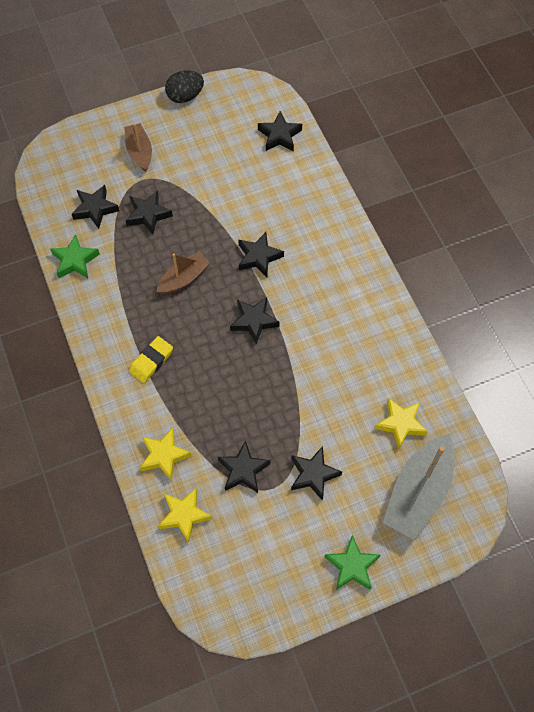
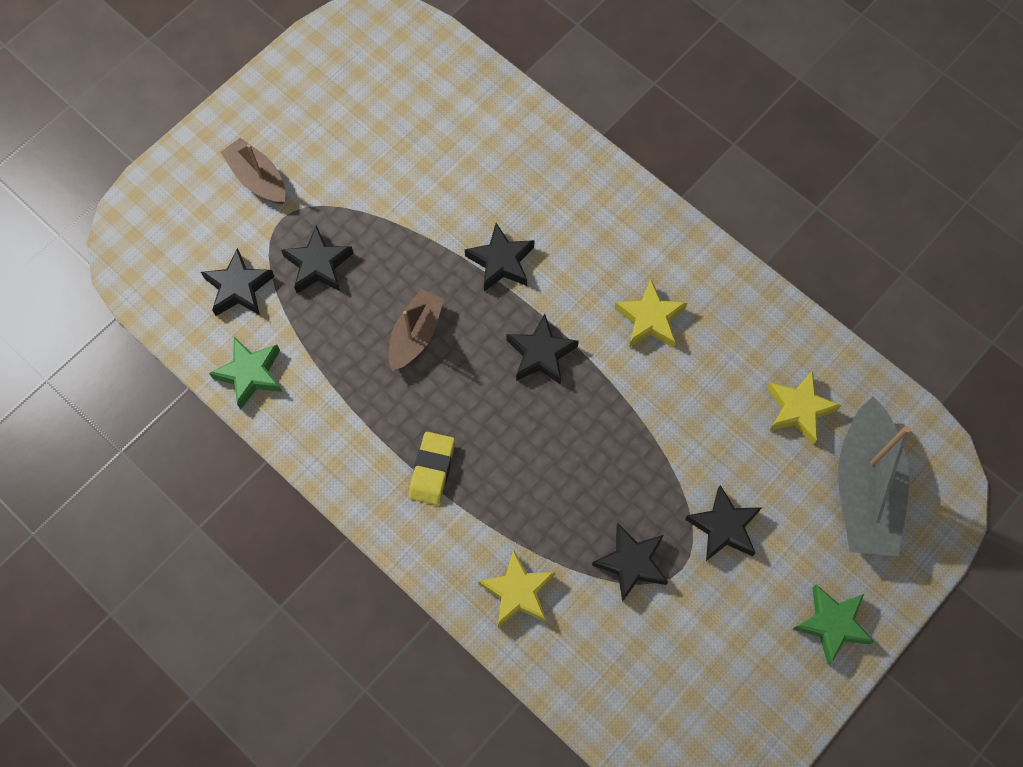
camera: 25 degrees left, 5 degrees up
yellow star [158,487,212,543] -> yellow star moved to [614,279,687,348]
black egg [165,71,204,103] -> none
black star [258,111,302,152] -> none

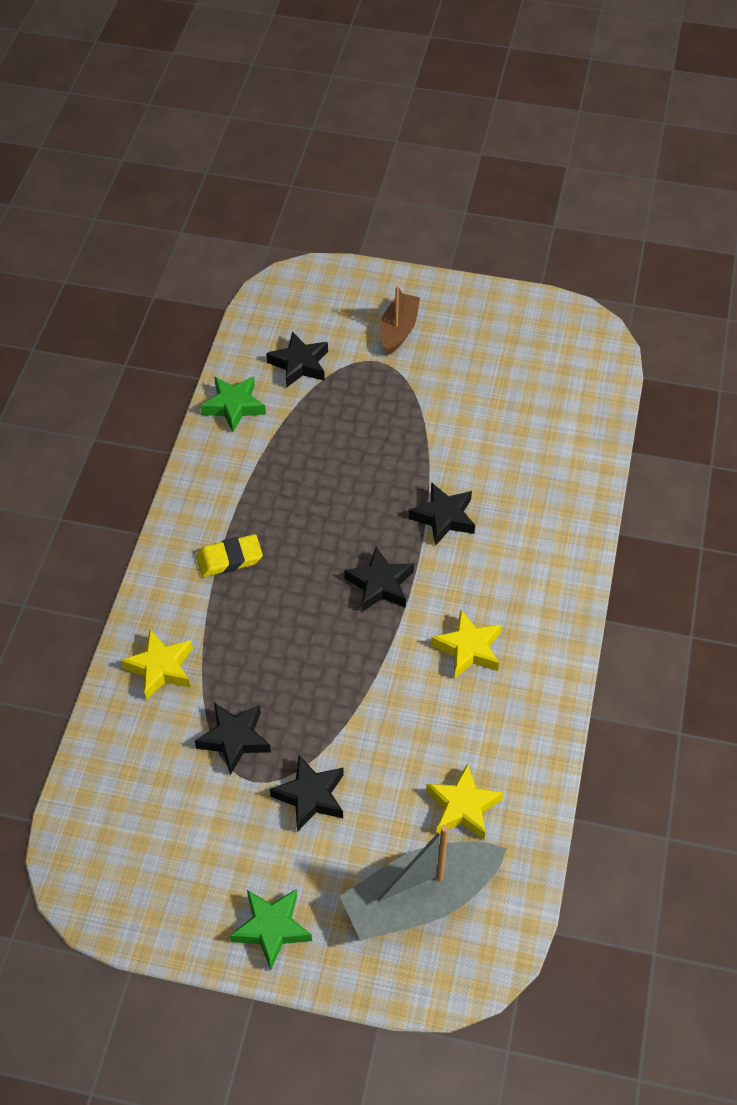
camera: 60 degrees right, 15 degrees down
black star [281,225,353,293] -> none
brown boat [389,289,444,371] -> none

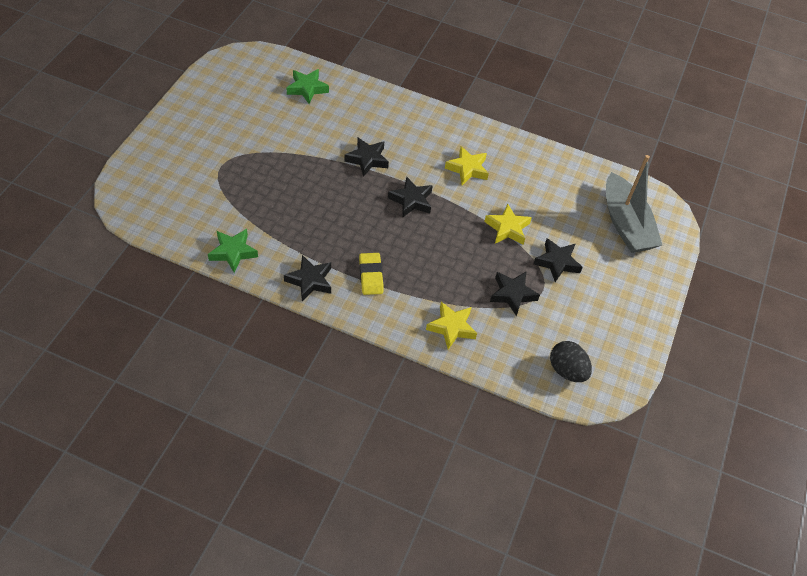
camera: 85 degrees left, 0 degrees up
green star [230,889,312,970] -> green star moved to [286,69,329,104]
black star [266,331,328,388] -> black star moved to [284,255,331,301]
brown boat [380,286,420,355] -> none
yellow star [426,763,504,840] -> yellow star moved to [484,204,532,245]
none -> black egg [550,341,592,382]

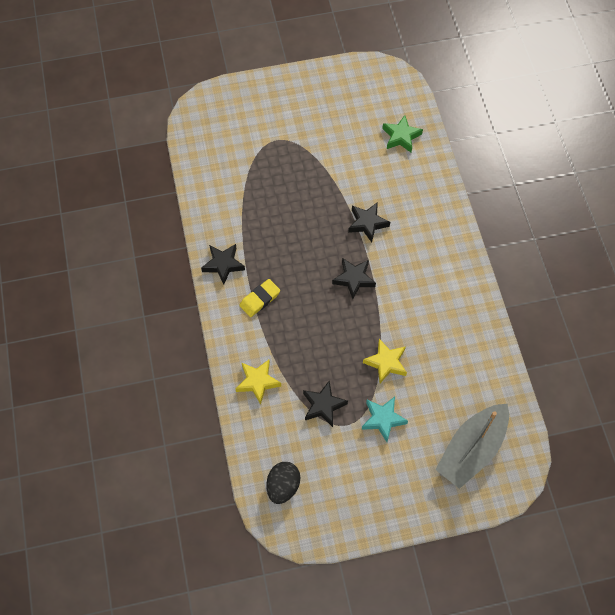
camera: 60 degrees right, 10 degrees up
green star [208,229,258,273] -> none
yellow star [445,146,489,185] -> none
black star [533,238,583,282] -> turquoise star [362,397,408,442]

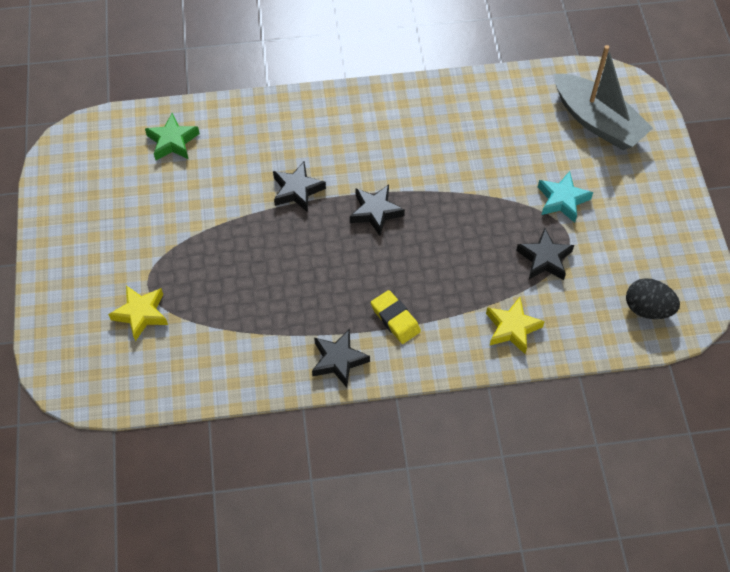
camera: 85 degrees left, 5 degrees down
yellow star [363,339,407,383] -> yellow star moved to [108,286,168,341]

